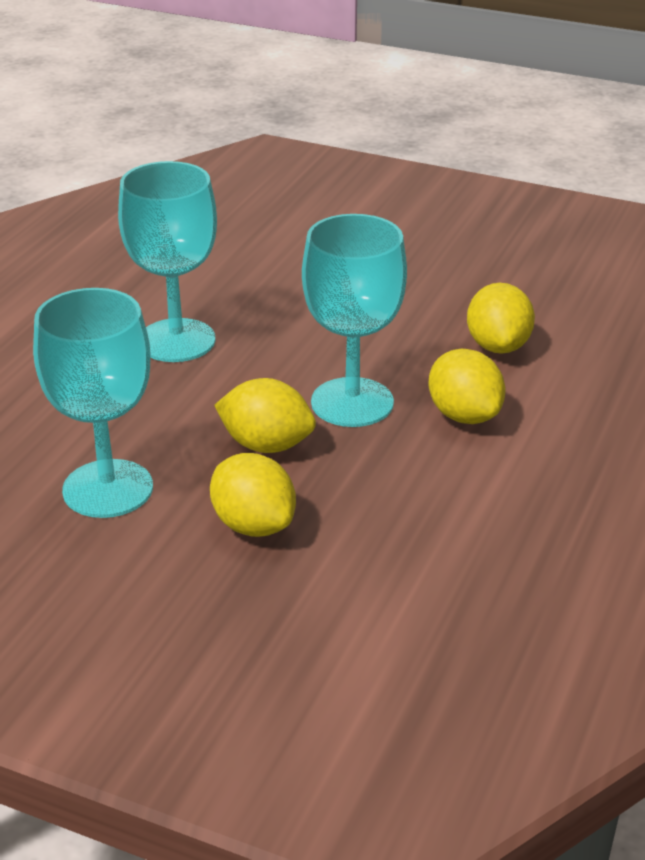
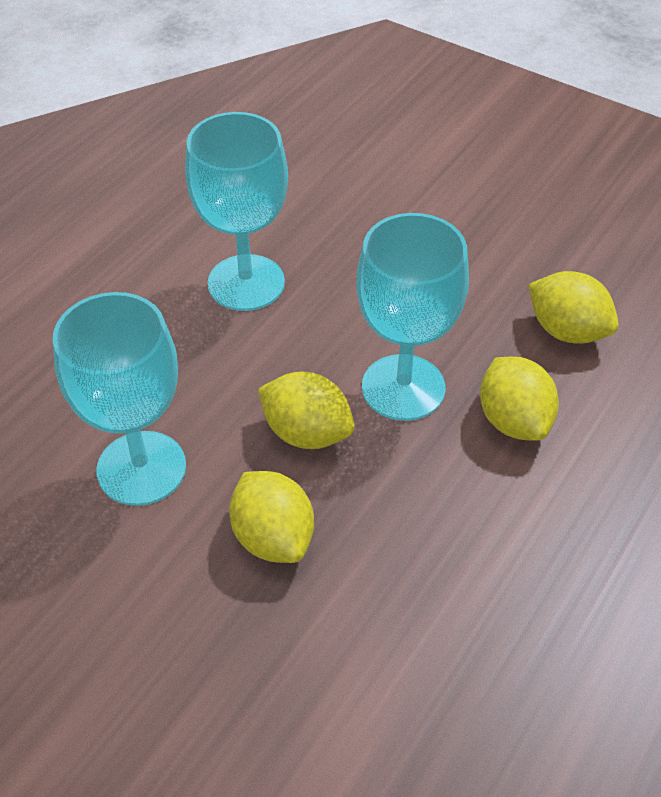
camera: 10 degrees right, 15 degrees up
yellow lemon [467,283,535,354] -> yellow lemon turned 60 degrees counterclockwise [529,271,619,344]

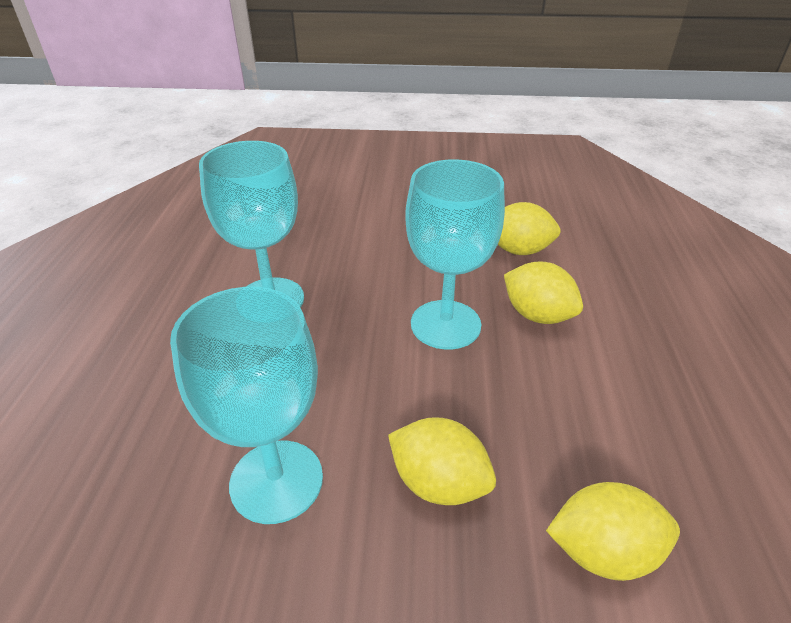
camera: 30 degrees left, 10 degrees down
yellow lemon [258,372,355,449] -> yellow lemon moved to [546,482,680,581]

